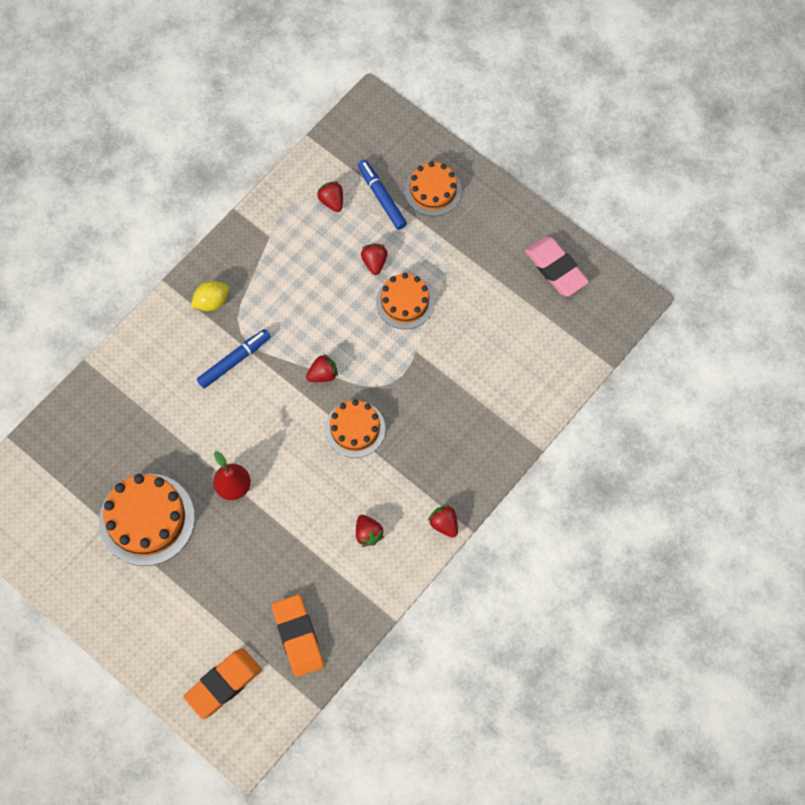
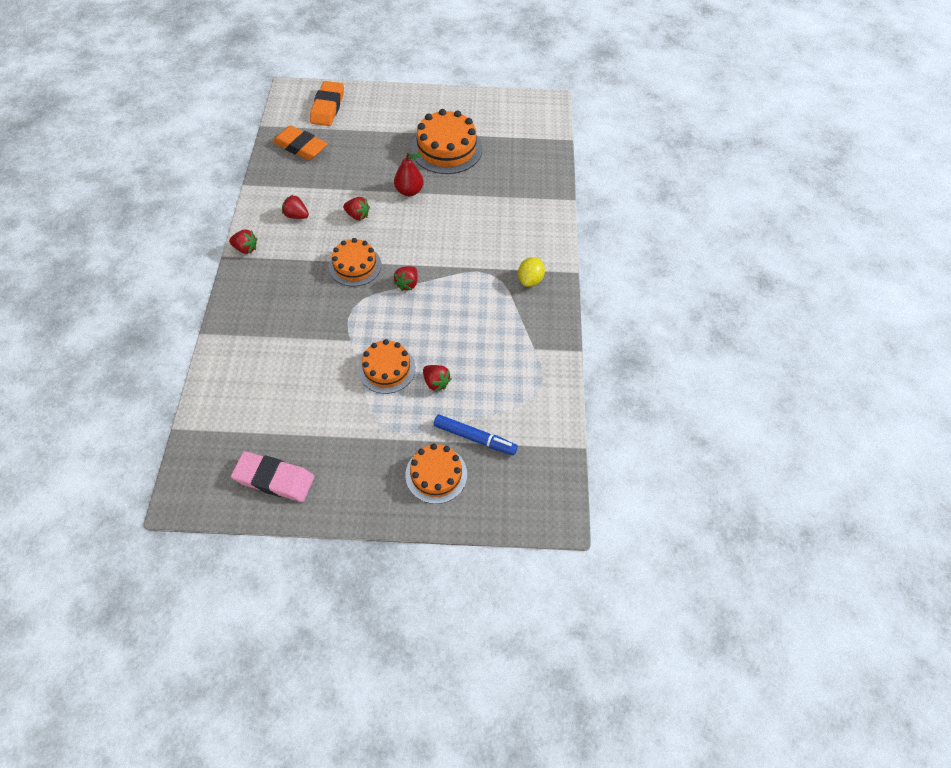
camera: 140 degrees right, 10 degrees down
blue marker [197,329,271,388] -> none
red strawberry [317,181,343,212] -> red strawberry moved to [343,197,370,220]

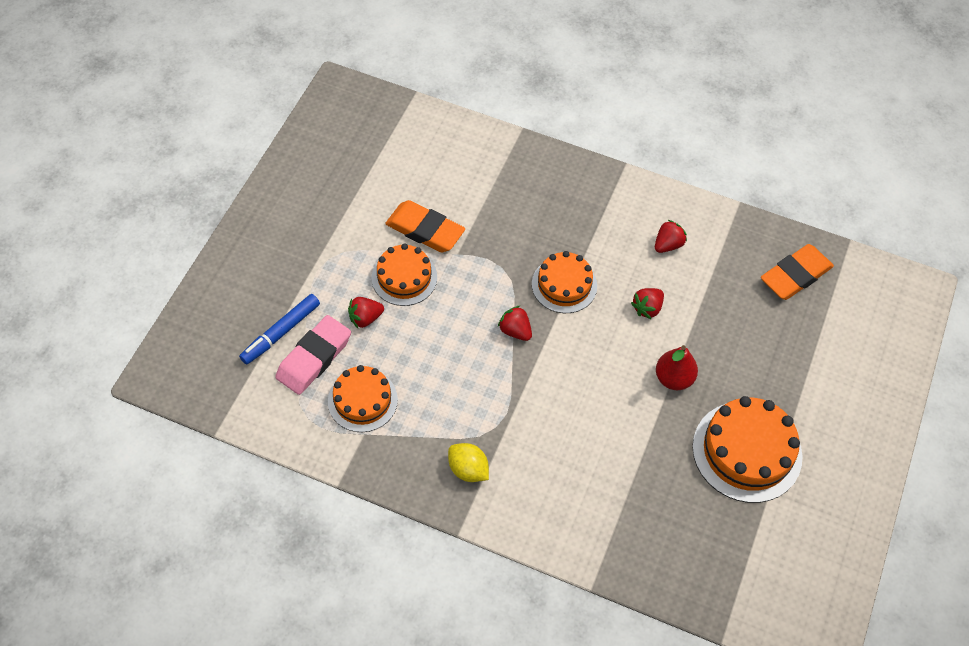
camera: 110 degrees right, 0 degrees up
red strawberry [229,230,257,254] -> none
pink eraser [231,451,314,502] -> pink eraser moved to [275,315,351,395]
orange eraser [310,81,344,126] -> orange eraser moved to [385,200,465,252]
orange cake [405,444,467,504] -> orange cake moved to [328,365,398,432]

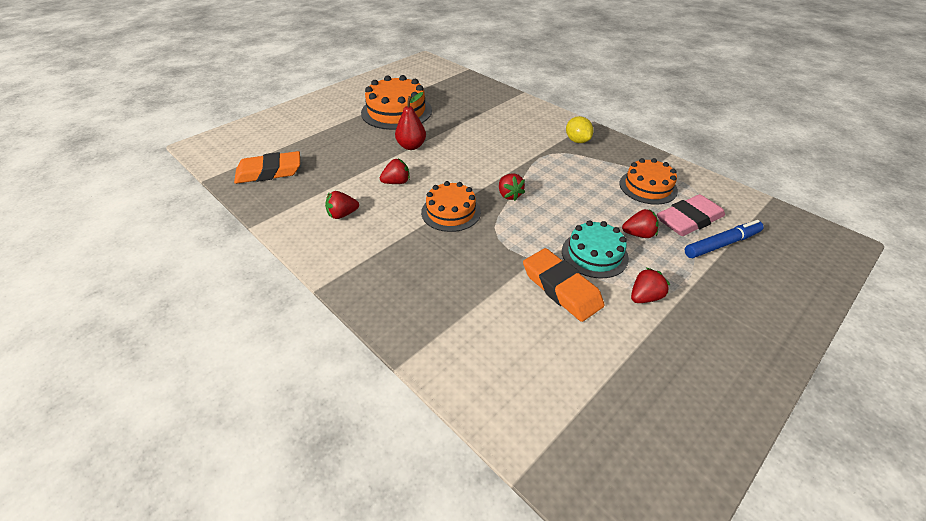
camera: 155 degrees left, 15 degrees down
orange cake [372,243,437,306] -> turquoise cake [562,220,629,278]
none -> red strawberry [631,267,670,303]

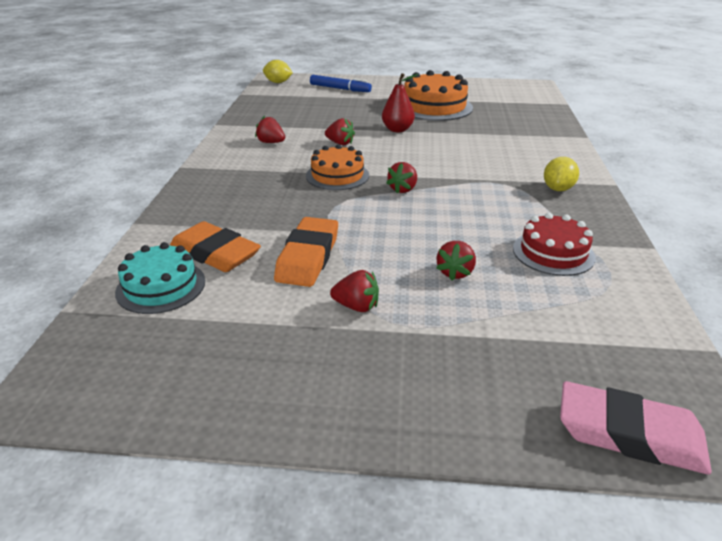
camera: 50 degrees right, 10 degrees down
orange eraser [234,151,300,184] -> orange eraser moved to [170,221,261,272]
turquoise cake [562,220,629,278] -> turquoise cake moved to [115,242,205,314]
orange cake [619,158,678,205] -> red cake [513,213,596,276]
red strawberry [622,209,659,238] -> red strawberry turned 60 degrees clockwise [436,241,476,281]
pink eraser [657,194,725,236] -> pink eraser moved to [560,381,712,475]
blue marker [685,220,764,258] -> blue marker moved to [310,75,372,92]
none -> yellow lemon [263,60,293,83]

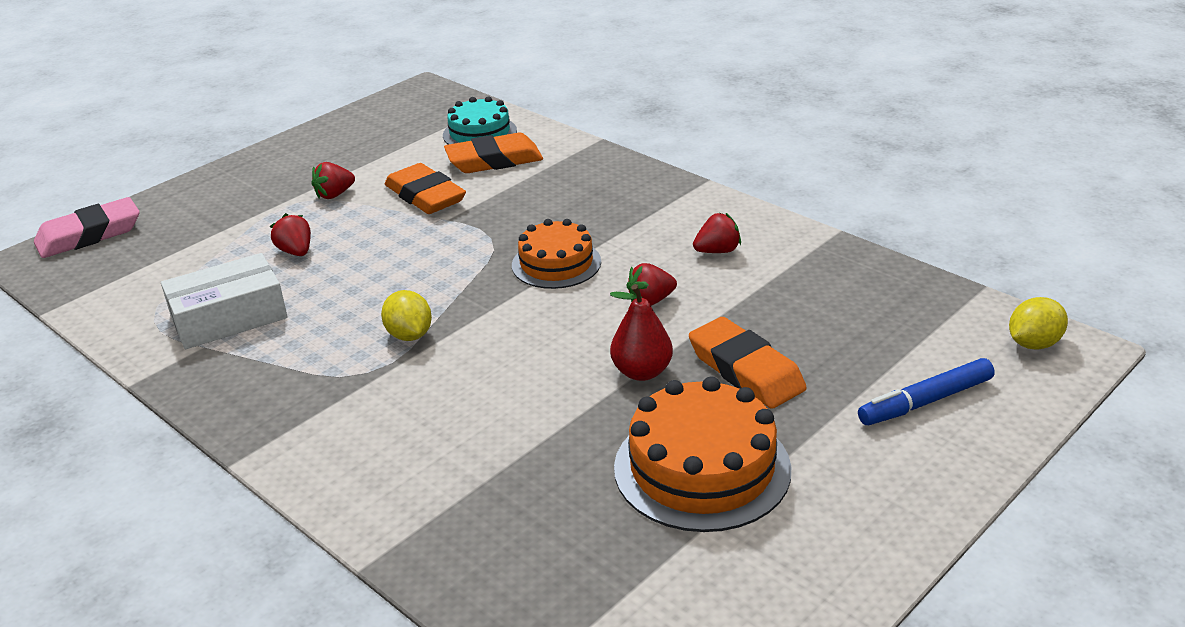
camera: 130 degrees right, 0 degrees up
red strawberry [386,162,417,194] -> none
red cake [513,213,596,276] -> white box [161,253,288,349]
yellow lemon [544,157,579,191] -> yellow lemon moved to [381,290,432,341]
none -> orange eraser [689,317,807,409]

